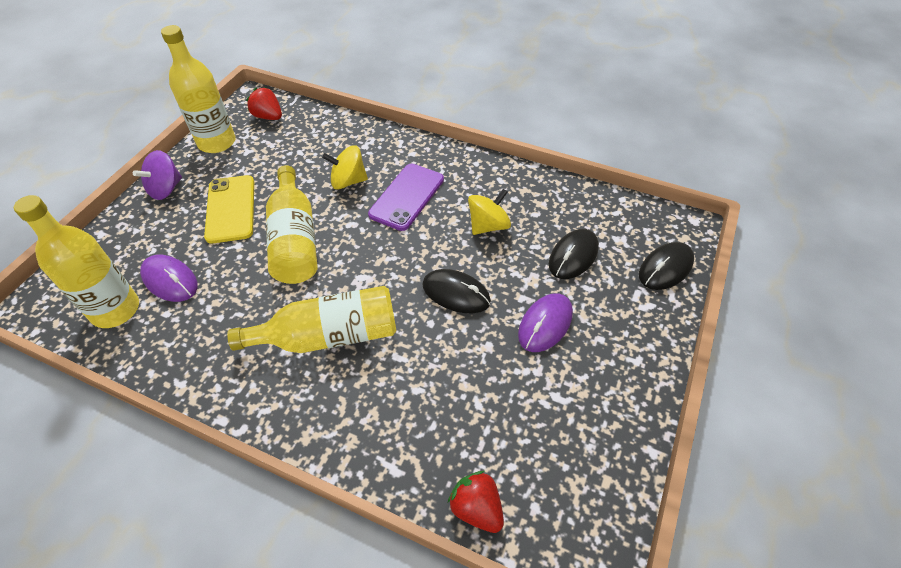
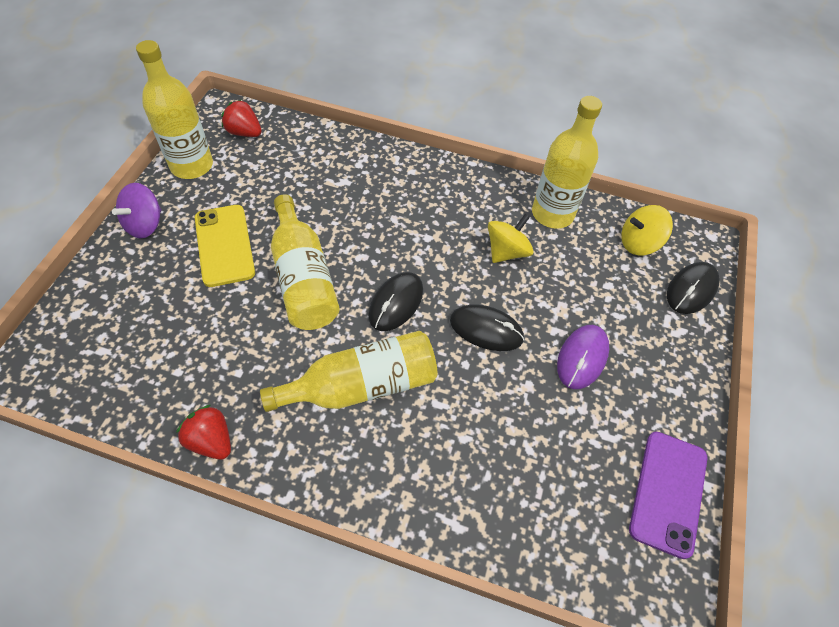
camera: 10 degrees left, 5 degrees up
yellow bottle [14,195,139,328] -> yellow bottle moved to [532,96,602,229]
purple mouse [140,255,198,302] -> none
yellow spinning top [322,145,368,190] -> yellow spinning top moved to [622,205,673,255]
purple phone [368,164,444,231] -> purple phone moved to [629,432,708,559]
red strawberry [448,471,504,533] -> red strawberry moved to [176,405,231,460]
black mouse [549,229,599,279] -> black mouse moved to [369,272,423,331]

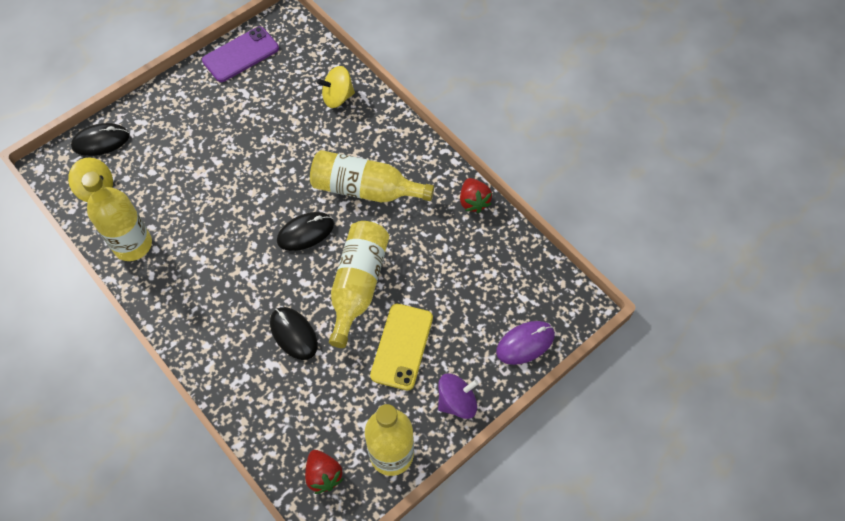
camera: 145 degrees left, 5 degrees up
black mouse [450,304,524,351] -> black mouse moved to [270,307,318,360]
yellow spinning top [488,214,534,263] -> yellow spinning top moved to [317,66,355,108]
purple mouse [557,325,609,389] -> purple mouse moved to [496,321,555,365]

